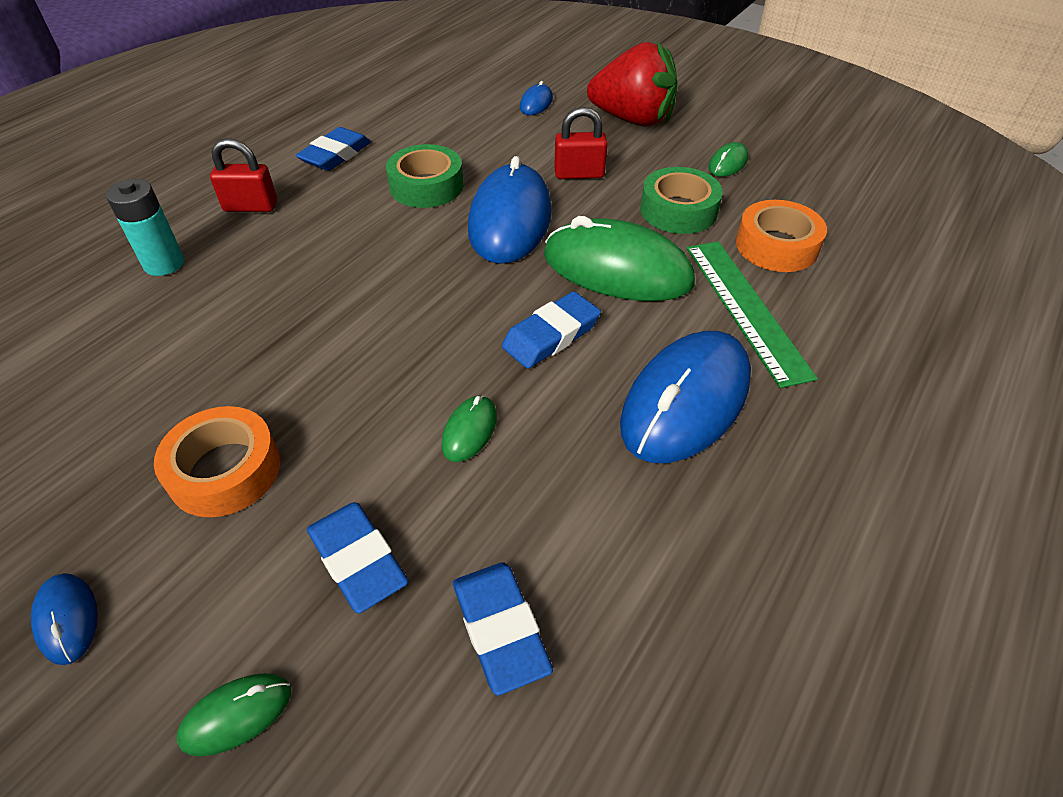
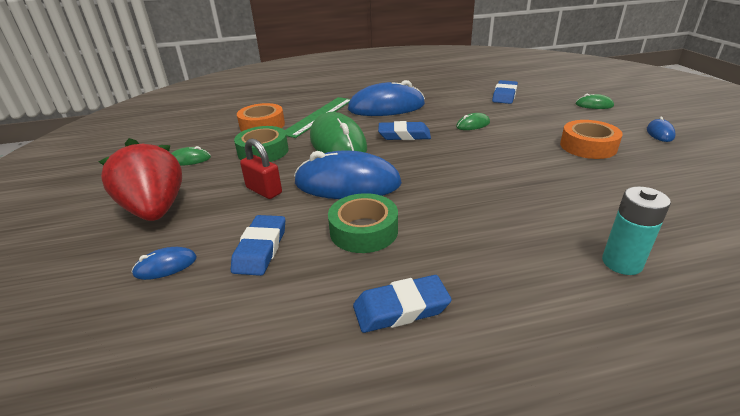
camera: 135 degrees left, 15 degrees down
red padlock [210,138,277,212] -> none
blue eraser [307,502,409,614] -> blue eraser moved to [231,215,285,276]
blue mouse [468,156,552,264] -> blue mouse turned 45 degrees clockwise [294,150,402,199]

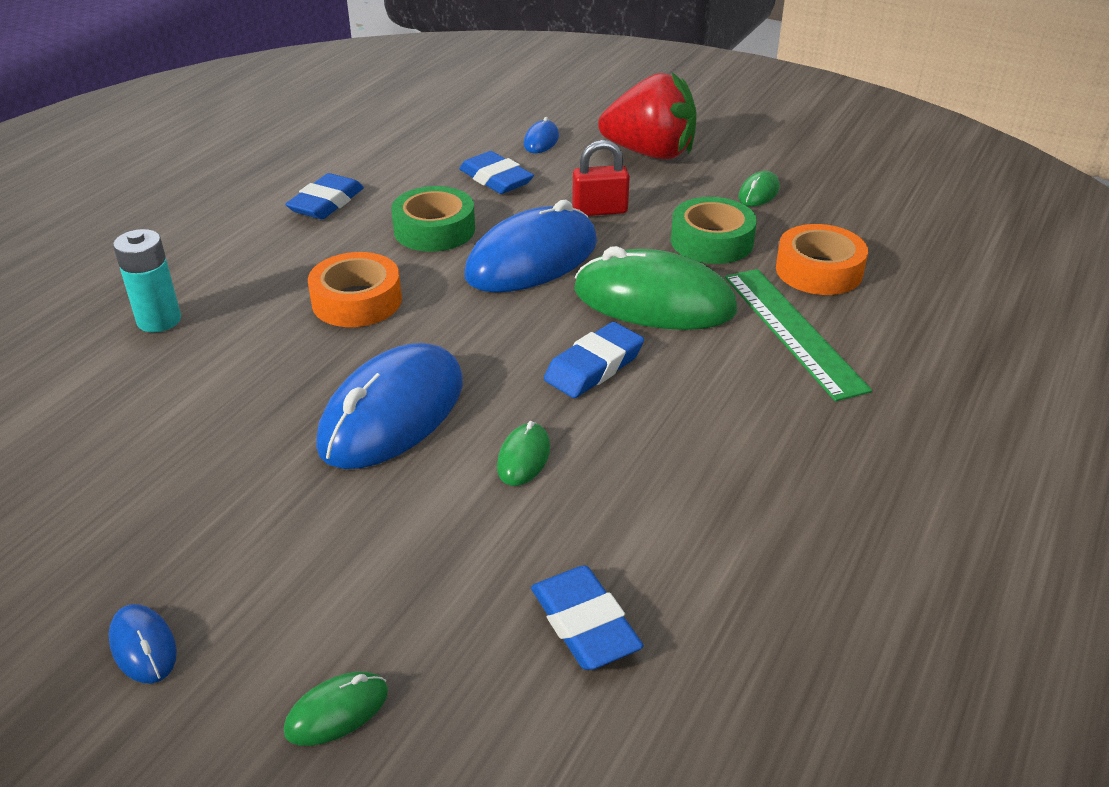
camera: 130 degrees right, 5 degrees up
blue mouse [348,80,425,116] -> blue mouse moved to [316,343,463,469]
orange tape [560,120,623,159] -> orange tape moved to [308,252,402,327]

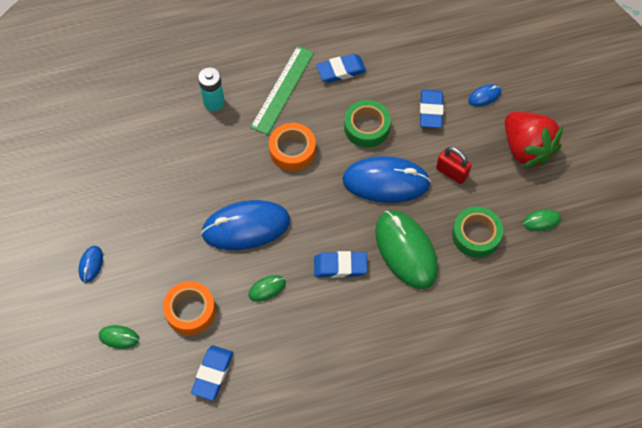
camera: 45 degrees right, 25 degrees up
green ruler [725,269,872,401] -> green ruler moved to [250,46,314,135]
orange tape [776,224,868,295] -> orange tape moved to [163,281,216,335]

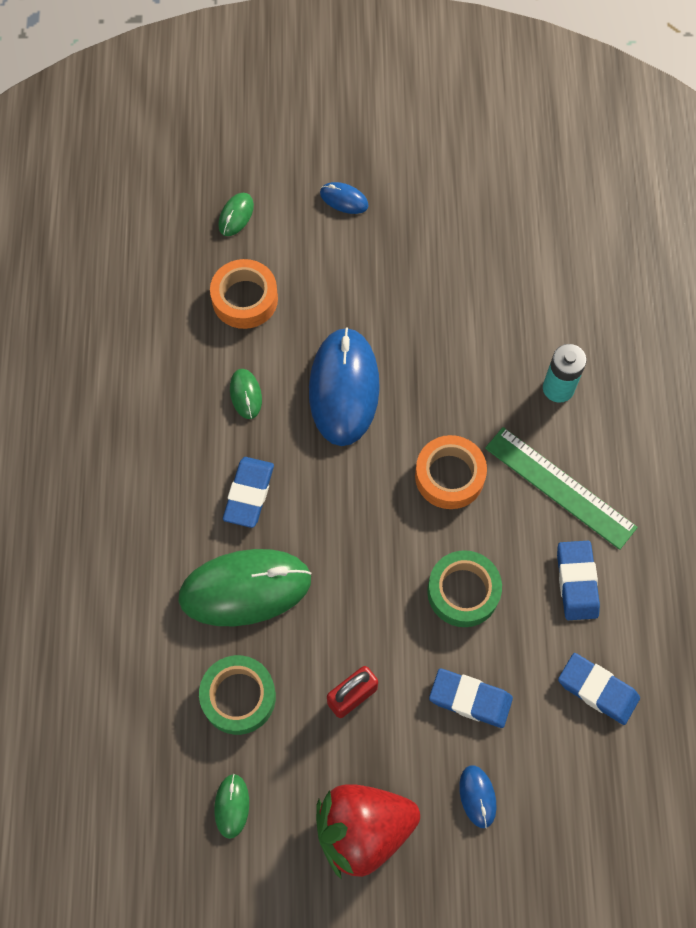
camera: 105 degrees right, 5 degrees up
blue eraser [191,345,233,401] -> blue eraser moved to [558,653,640,725]
blue mouse [342,156,431,203] -> none

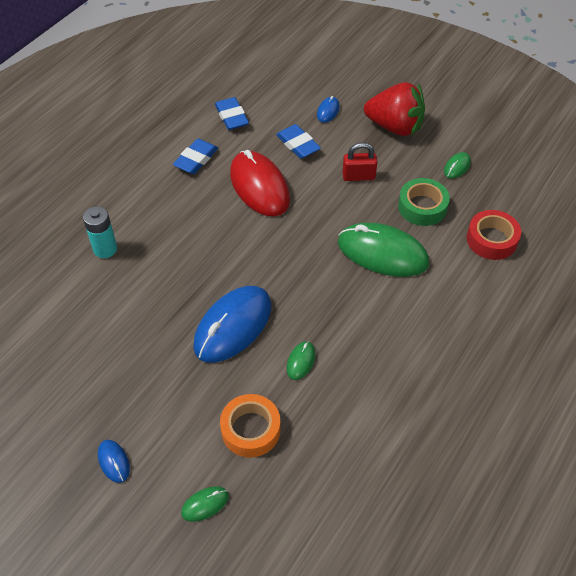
camera: 145 degrees left, 15 degrees down
blue eraser [223,457,274,528] -> none
orange tape [415,435,487,509] -> none
green tape [427,550,502,627] -> red mouse [230,150,290,216]
green ruler [485,427,638,550] -> none
none -> red tape [467,210,521,260]

